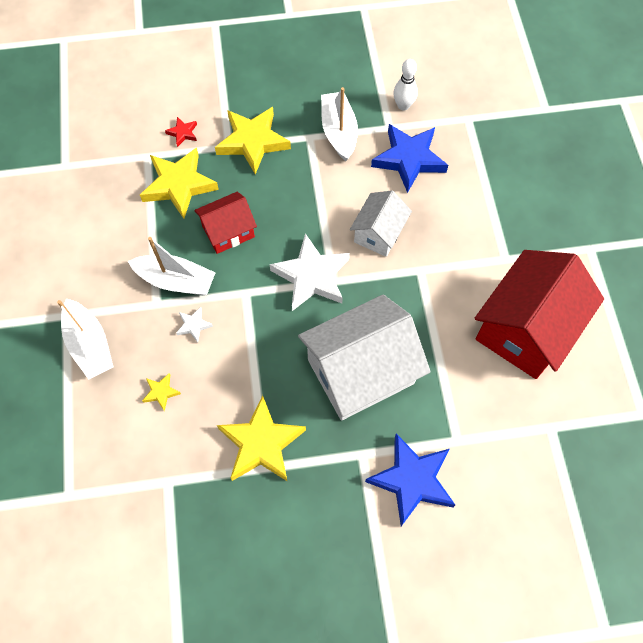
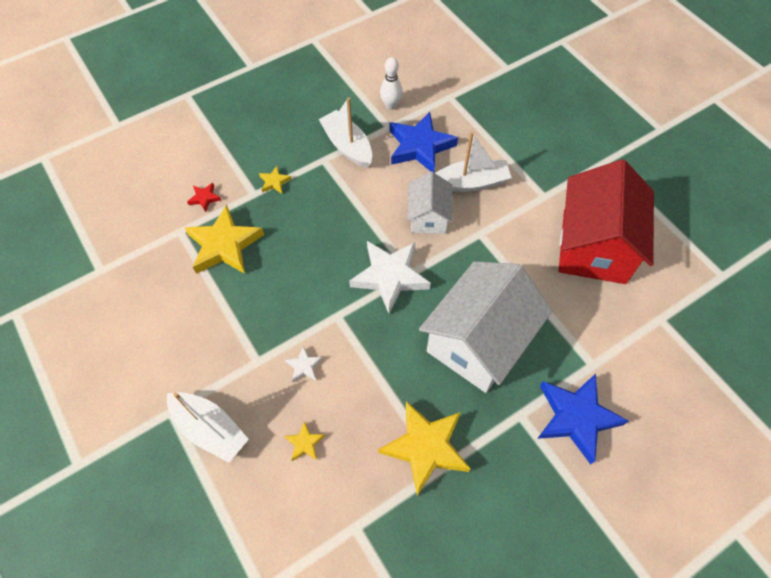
camera: 25 degrees left, 5 degrees down
white boat [128,237,215,295] -> white boat moved to [435,132,512,192]
red house [194,192,257,254] -> none
yellow star [215,107,291,175] -> yellow star [259,166,291,194], size x0.44

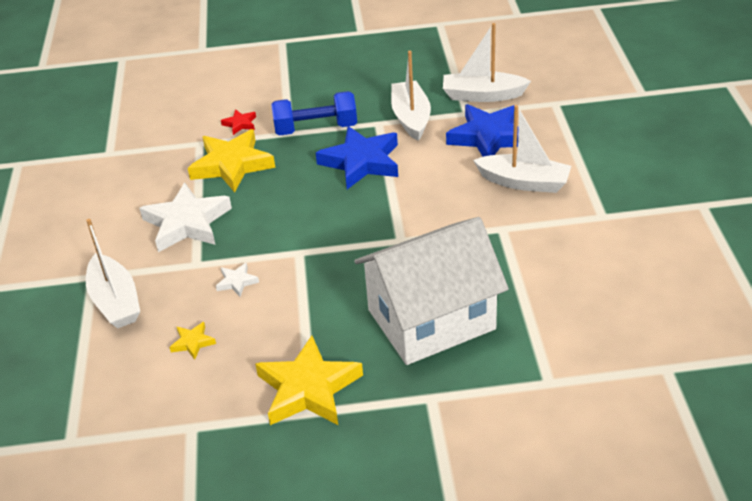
camera: 30 degrees right, 20 degrees down
yellow star [259,166,291,194] -> blue dumbbell [271,91,357,136]
white star [349,241,431,314] -> white star moved to [139,182,232,252]
white bowling pin [380,57,403,110] -> white boat [443,23,531,102]
white house [407,172,453,234] -> none
blue star [537,374,628,465] -> blue star moved to [316,126,398,189]
red house [559,159,654,284] -> none

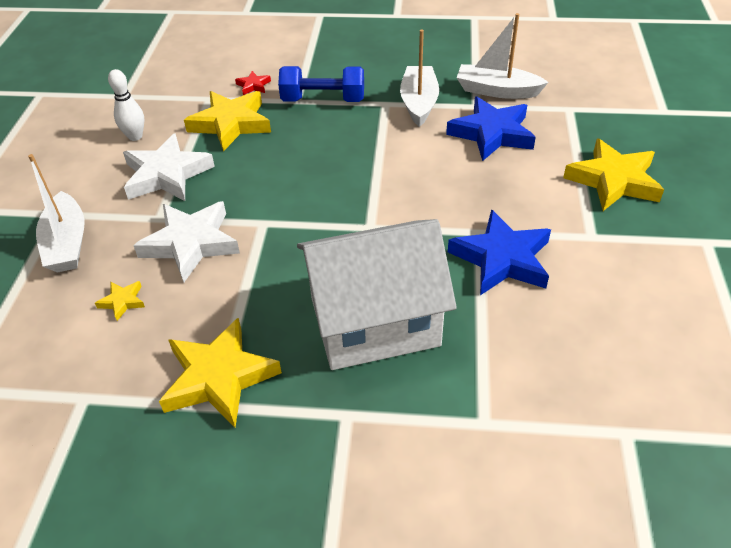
camera: 10 degrees right, 5 degrees up
white star [216,262,259,297] -> white star [133,201,240,282], size x2.26
blue star [316,126,398,189] -> blue star moved to [448,209,551,295]
white boat [473,105,571,193] -> none
none -> white bowling pin [108,69,145,141]
none -> yellow star [563,139,664,211]

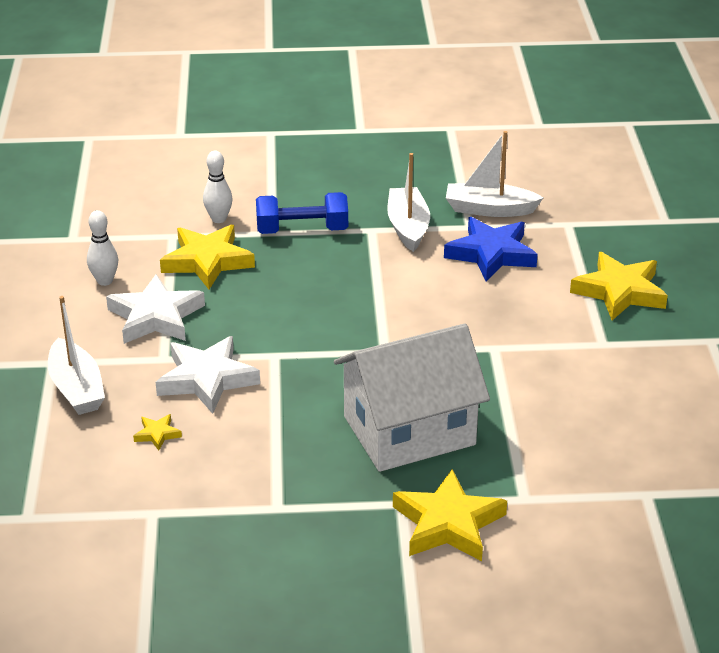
camera: 10 degrees left, 10 degrees down
yellow star [159,318,282,427] -> yellow star moved to [393,469,507,561]
red star [235,71,271,95] -> white bowling pin [203,151,233,223]
blue star [448,209,551,295] -> none

